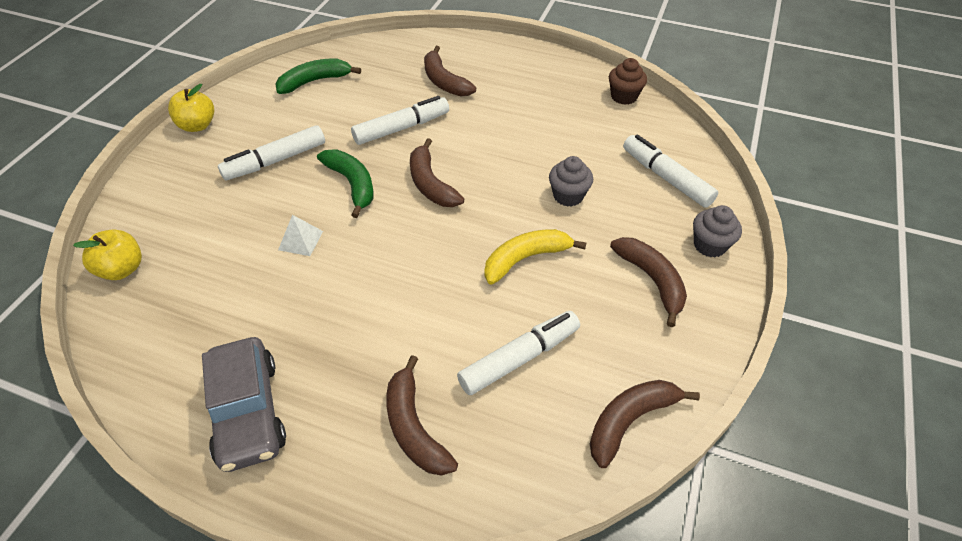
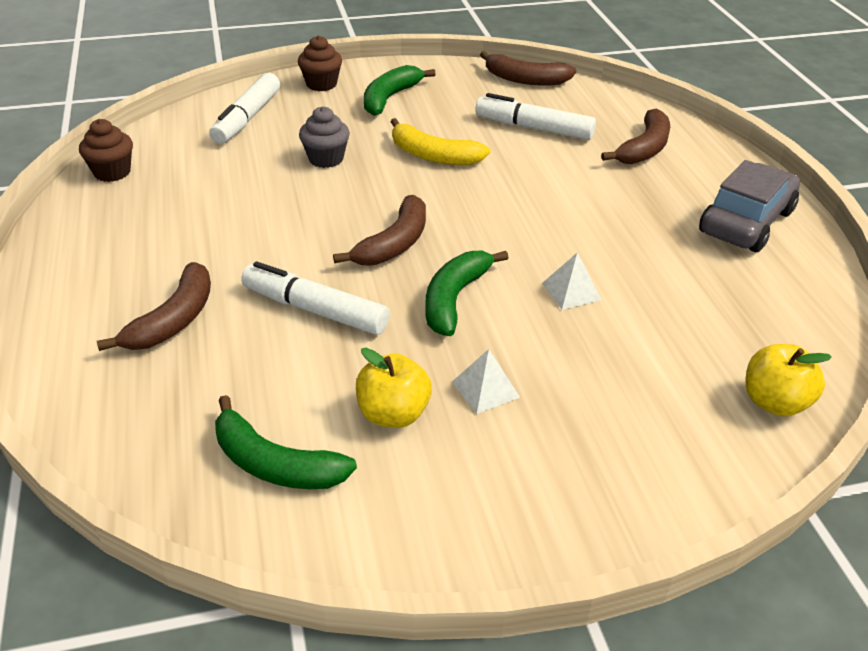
camera: 125 degrees left, 10 degrees down
yellow apple [168,84,214,132] -> yellow apple moved to [356,348,432,428]
white marker [218,125,325,180] -> white pyramid [452,349,520,414]
brown banana [610,237,687,327] -> green banana [364,65,436,116]
grey cupcake [693,205,742,257] -> brown cupcake [298,35,342,91]

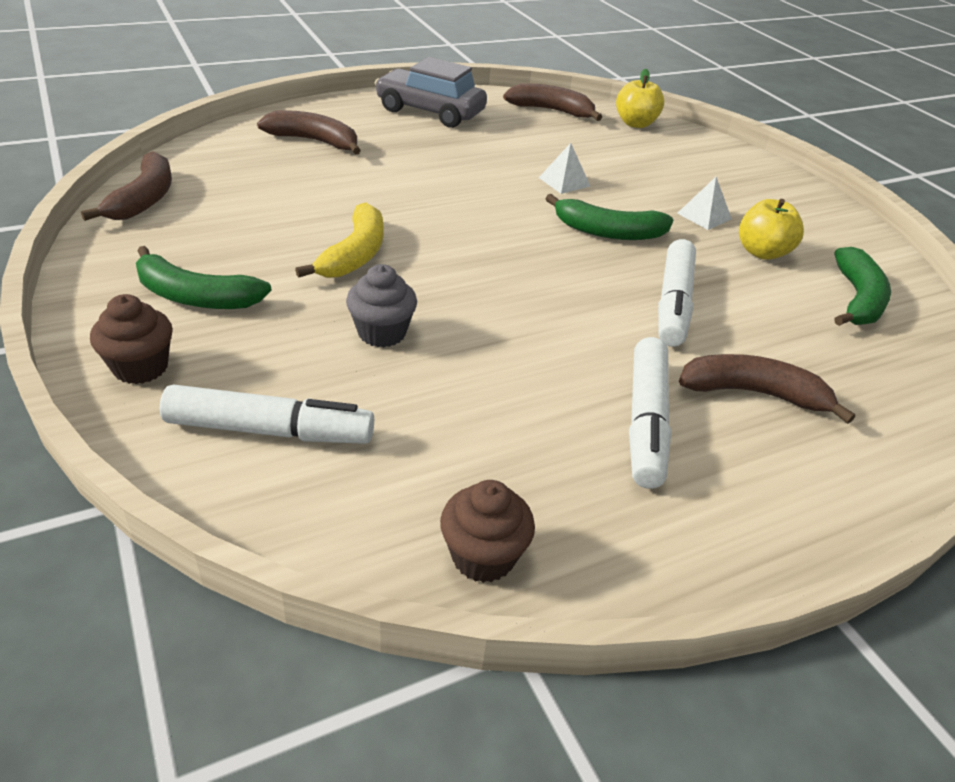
camera: 105 degrees left, 0 degrees up
brown banana [333,195,426,266] -> brown banana moved to [503,83,602,121]
white marker [475,93,596,140] -> white marker moved to [629,337,671,489]

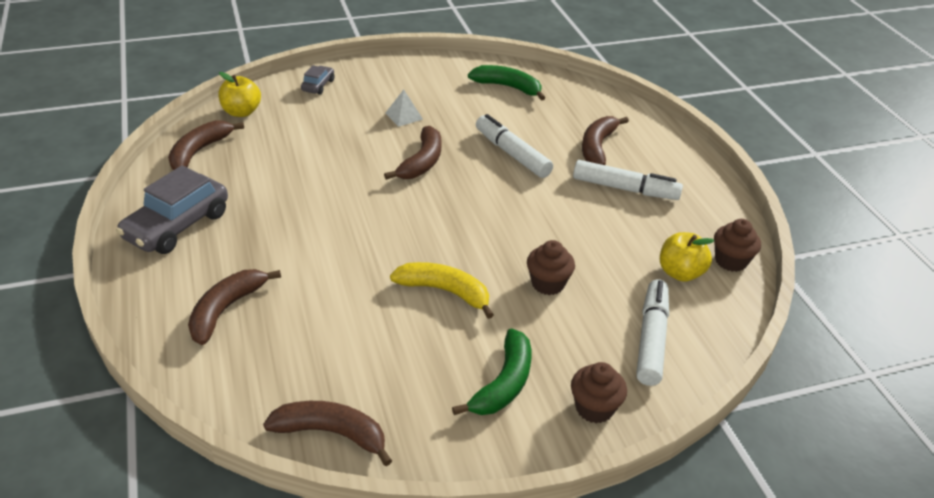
camera: 80 degrees left, 0 degrees up
grey cupcake [346,264,417,348] -> brown cupcake [527,240,575,295]
white pyramid [539,143,590,194] -> none
green banana [545,194,673,240] -> brown banana [384,126,442,180]
white marker [658,239,696,347] -> white marker turned 150 degrees counterclockwise [476,114,553,178]
yellow apple [739,199,804,260] -> yellow apple moved to [660,232,715,282]
none -> grey car [301,65,334,95]

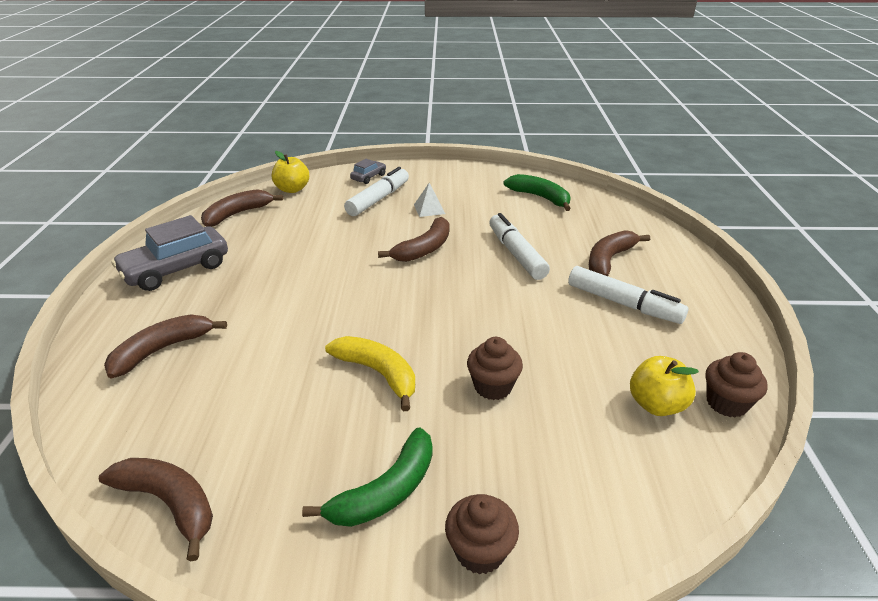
camera: 20 degrees right, 5 degrees down
white marker [636,279,669,386] -> white marker moved to [344,167,409,216]

